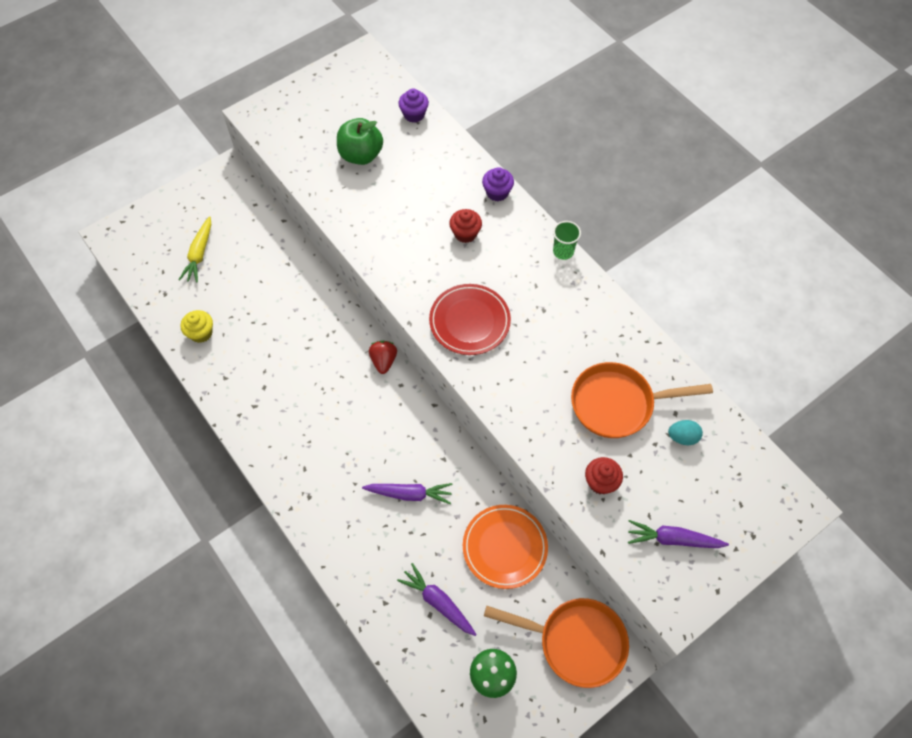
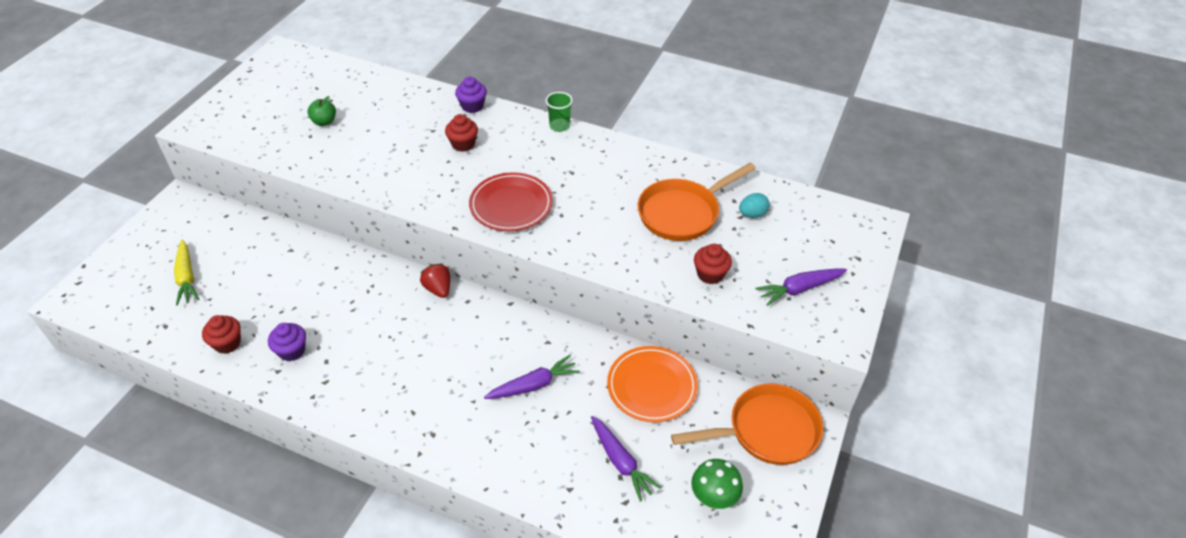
camera: 30 degrees left, 15 degrees down
yellow cupcake [181,310,213,343] -> red cupcake [202,315,241,354]
green apple [337,118,383,165] -> green apple [307,96,336,126], size x0.57
purple carrot [397,563,477,636] -> purple carrot turned 135 degrees counterclockwise [591,416,661,502]
purple cupcake [398,89,429,123] -> purple cupcake moved to [268,323,306,361]

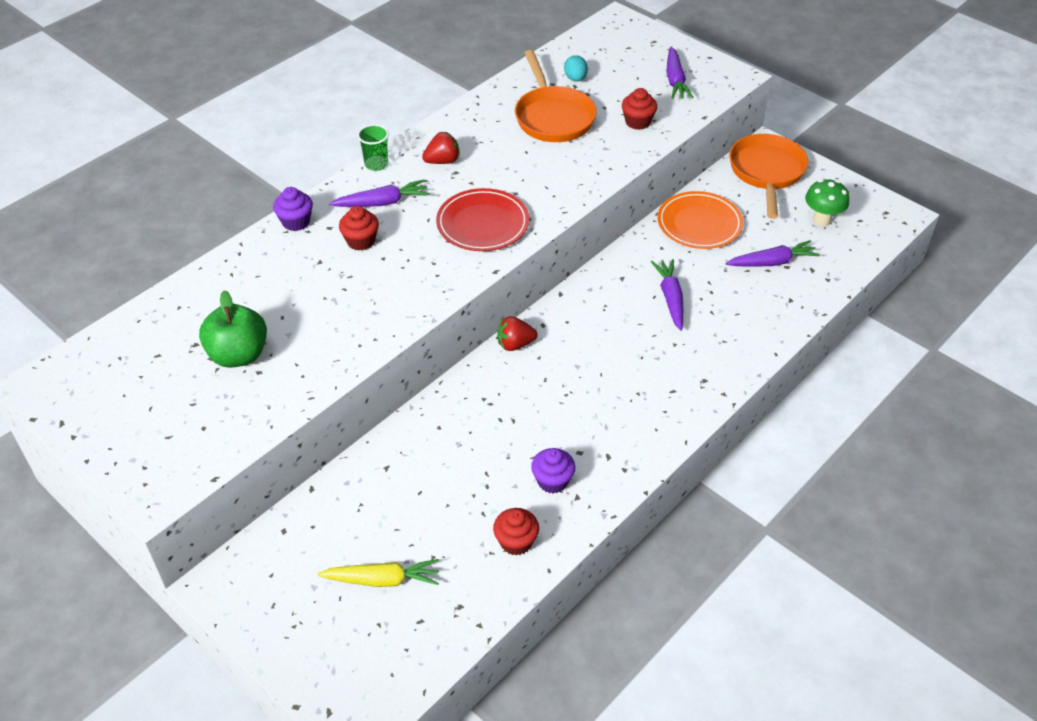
camera: 70 degrees left, 0 degrees up
green apple [307,96,336,126] -> green apple [199,290,267,368], size x1.75
none -> purple carrot [329,180,430,207]
none -> red strawberry [422,132,460,164]

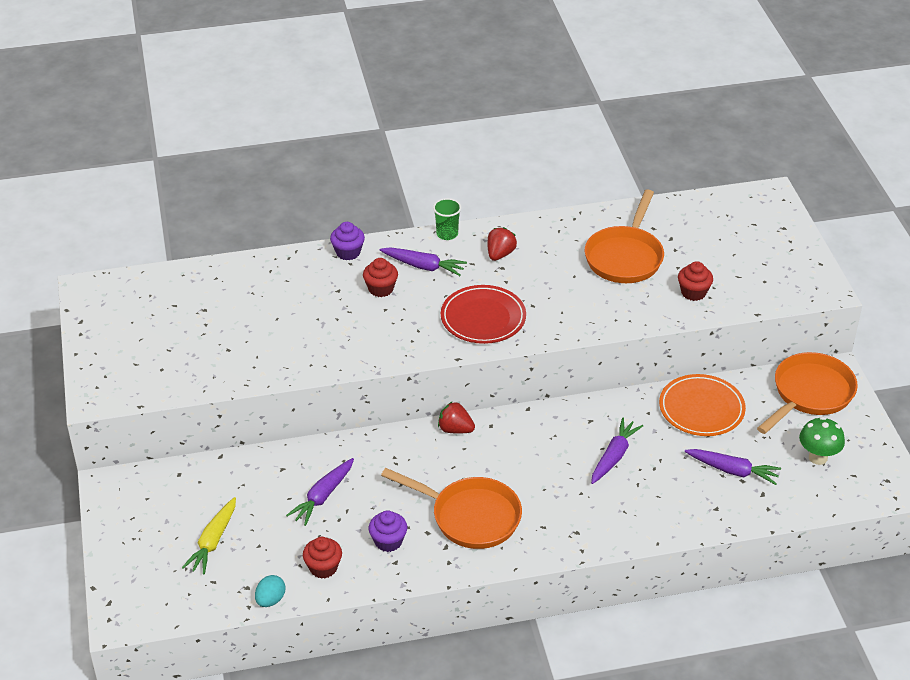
camera: 35 degrees right, 5 degrees down
green apple [199,290,267,368] -> none
yellow carrot [317,559,439,587] -> yellow carrot turned 75 degrees clockwise [182,497,236,574]
red strawberry [422,132,460,164] -> red strawberry turned 75 degrees counterclockwise [488,227,517,261]
turquoise egg [564,55,588,82] -> turquoise egg moved to [255,575,285,607]
purple carrot [667,47,694,99] -> purple carrot moved to [286,458,354,526]
none -> orange pan [381,468,522,549]

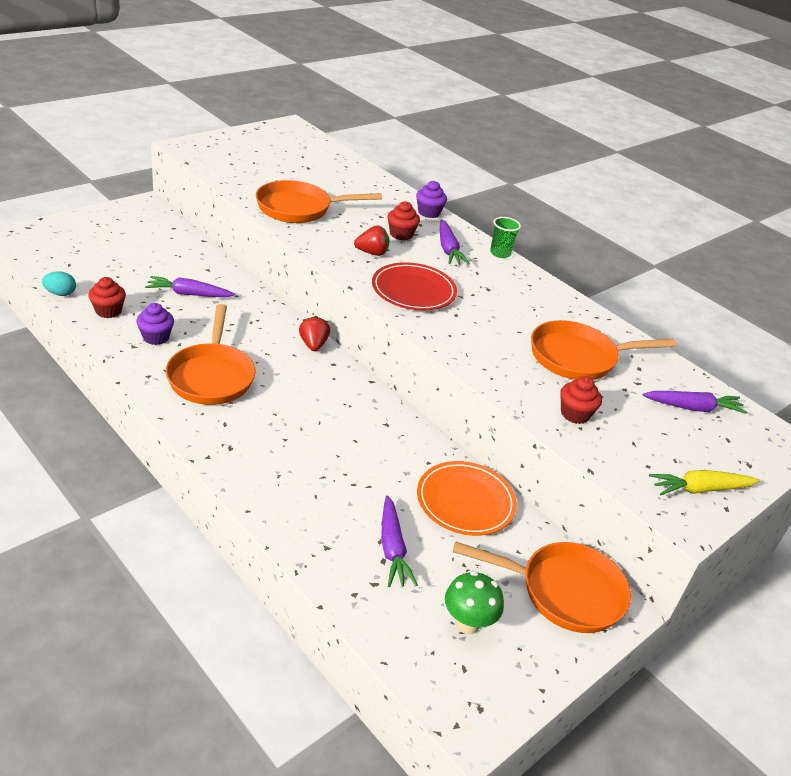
camera: 55 degrees right, 5 degrees down
yellow carrot [182,497,236,574] -> yellow carrot moved to [649,470,760,495]
red strawberry [488,227,517,261] -> red strawberry moved to [354,225,390,256]
purple carrot [591,418,643,484] -> purple carrot moved to [642,391,747,414]
none -> orange pan [256,180,382,223]

